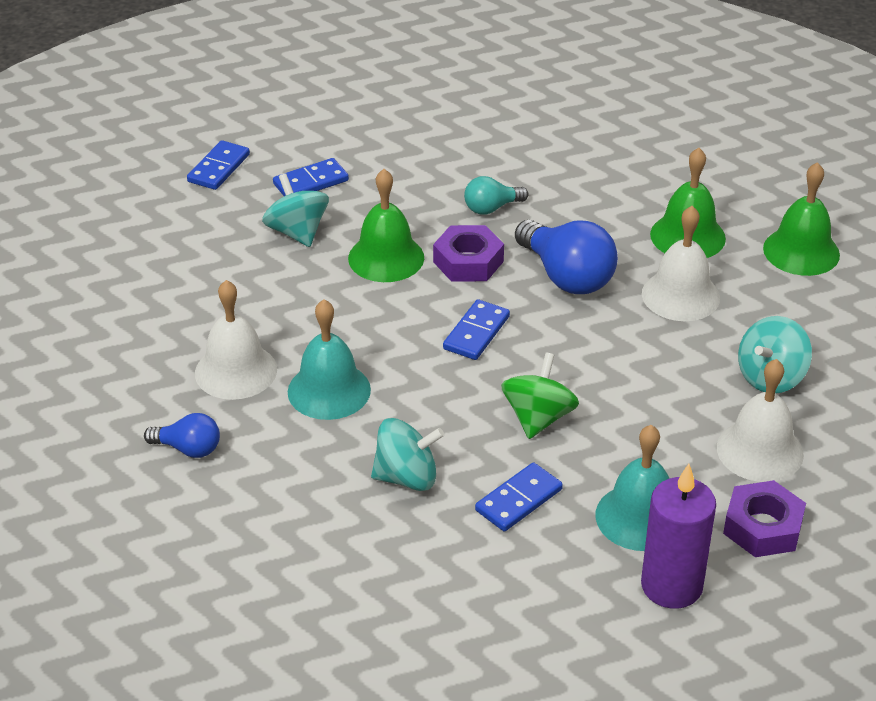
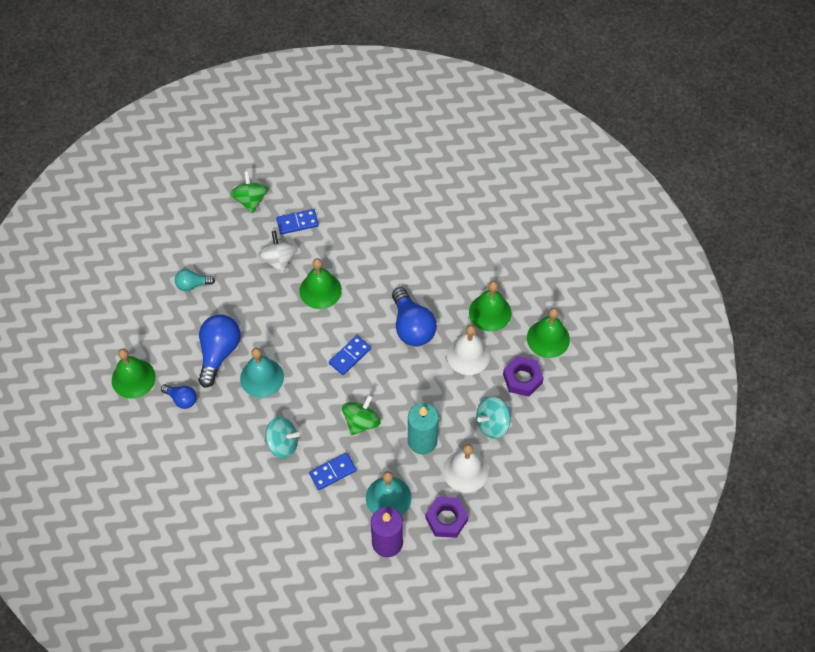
camera: 15 degrees right, 20 degrees up
blue domino [187,140,250,190] -> green spinning top [230,171,268,213]
white bell [195,280,277,400] -> blue light bulb [198,314,241,388]
turquoise spinning top [262,173,329,247] -> white spinning top [258,231,297,274]
purple nut [433,225,504,282] -> purple nut moved to [503,356,544,397]
turquoise light bulb [464,176,529,215] -> turquoise light bulb moved to [175,269,215,291]
none -> green bell [112,349,156,399]
none -> turquoise candle [408,403,439,455]

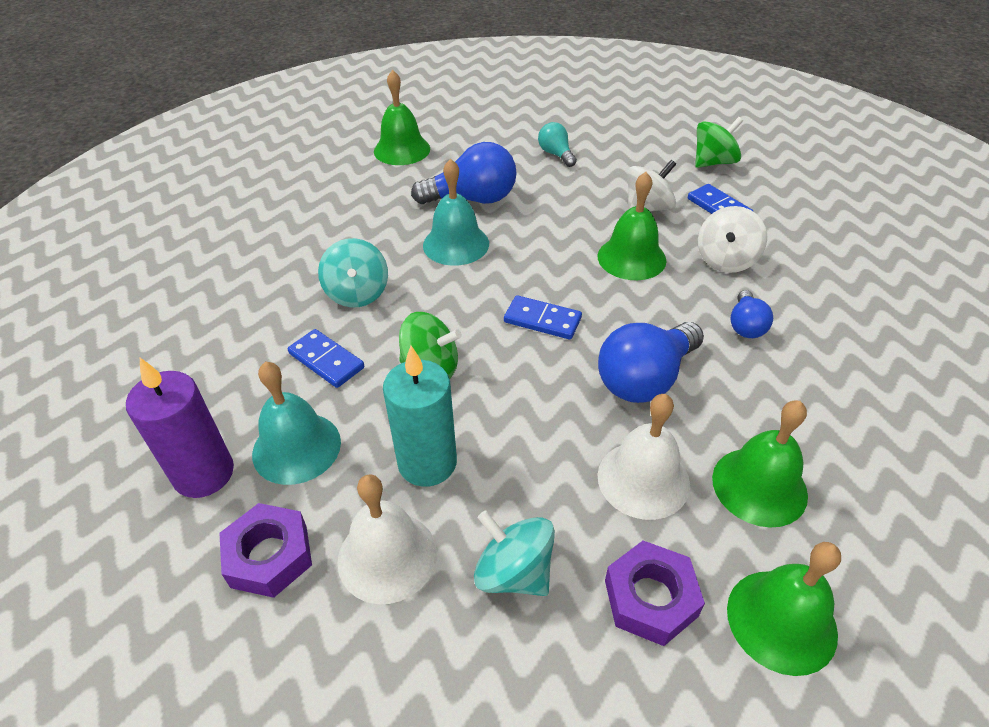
camera: 70 degrees right, 15 degrees down
blue light bulb [161,384,197,409] -> blue light bulb moved to [730,290,773,338]
none -> white spinning top [698,206,767,273]

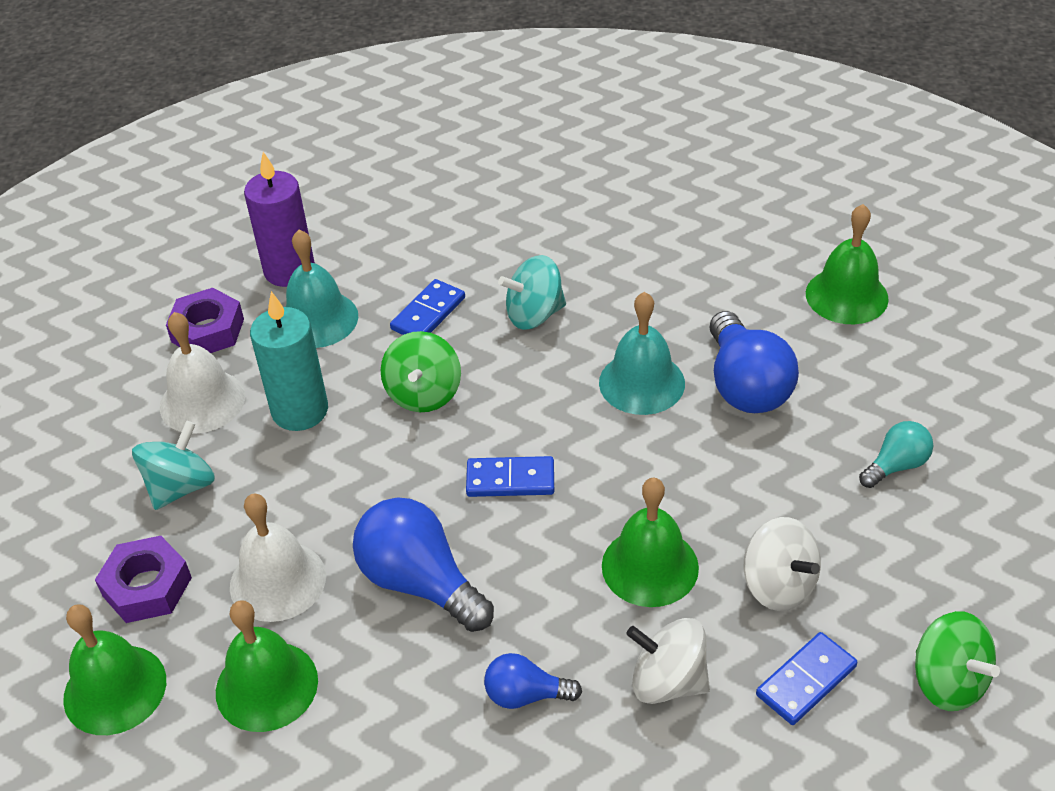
camera: 85 degrees right, 0 degrees up
blue domino [504,295,582,340] -> blue domino turned 75 degrees clockwise [466,456,554,497]

